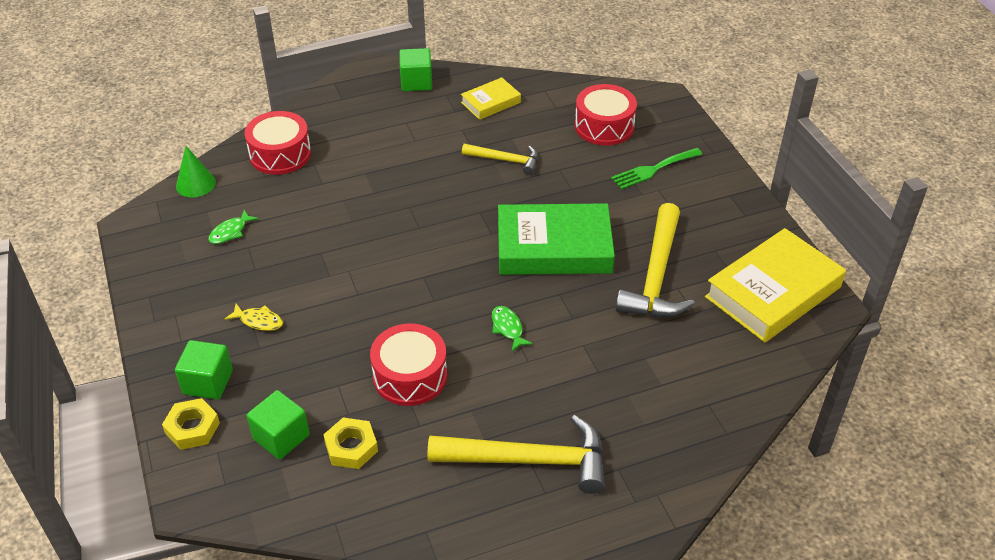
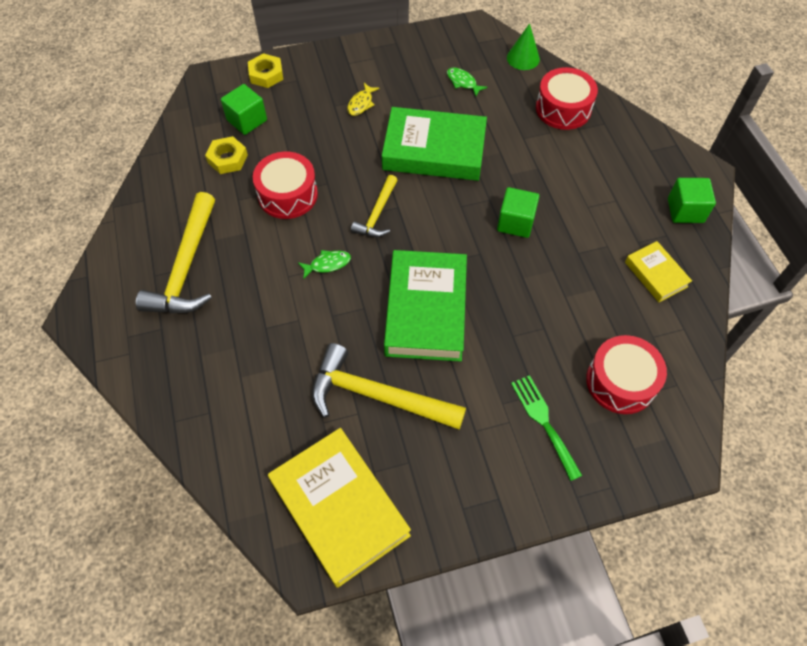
camera: 95 degrees right, 15 degrees up
green cube [175,340,233,399] -> green cube moved to [497,187,539,238]
yellow hammer [462,144,538,175] -> yellow hammer moved to [351,175,397,237]
none -> green book [382,107,487,181]

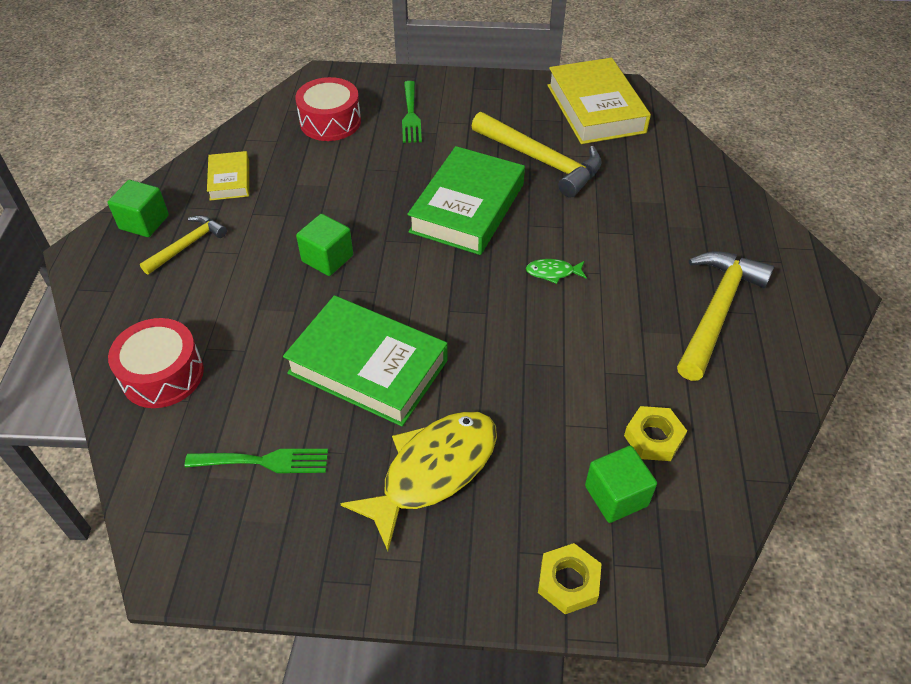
camera: 160 degrees left, 10 degrees down
red drum [253,151,318,219] -> none
yellow fish [347,83,380,116] -> yellow fish [340,411,497,551], size x2.38
yellow hammer [351,175,397,237] -> yellow hammer moved to [140,215,227,275]
green fish [447,68,487,96] -> green fork [185,449,328,473]
green cone [507,23,540,70] -> none

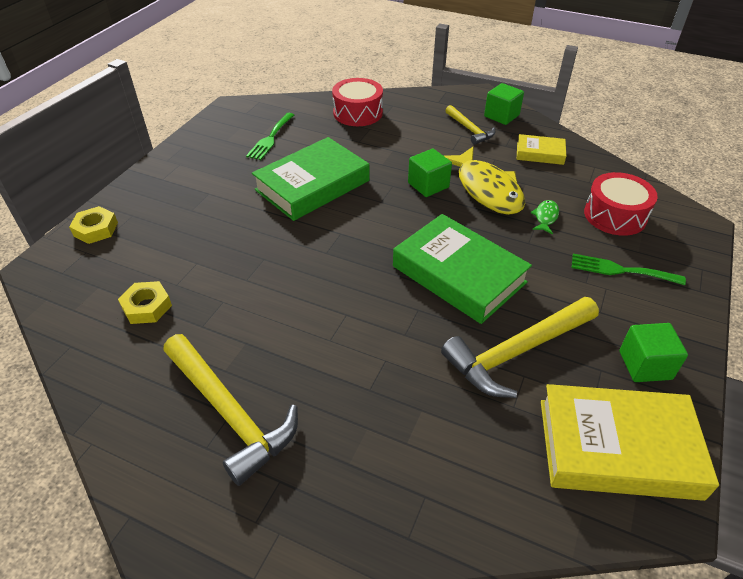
camera: 110 degrees right, 5 degrees down
yellow fish [340,411,497,551] -> yellow fish moved to [444,147,525,215]
green fish [526,259,587,284] -> green fish moved to [531,200,559,234]
green cube [585,446,657,523] -> green cube moved to [619,323,688,382]

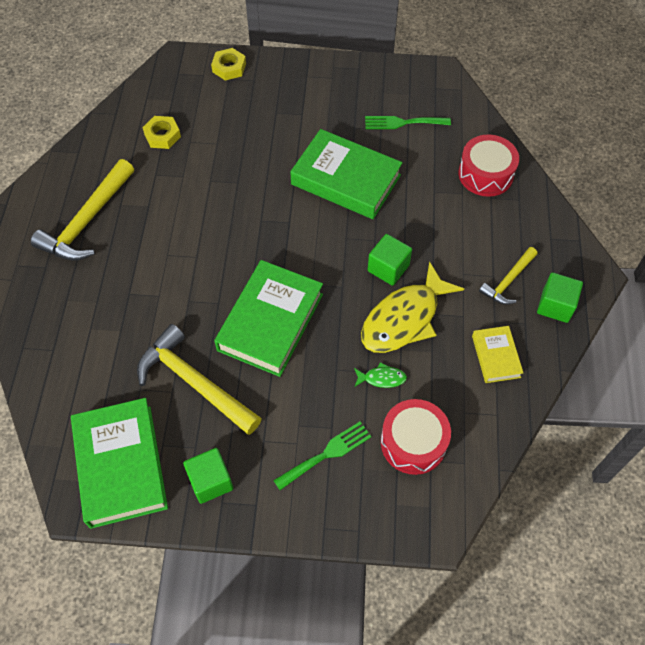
camera: 70 degrees right, 15 degrees up
yellow book [541,384,719,501] -> green book [71,398,168,529]
green fork [571,254,686,285] -> green fork turned 60 degrees clockwise [273,421,372,490]

